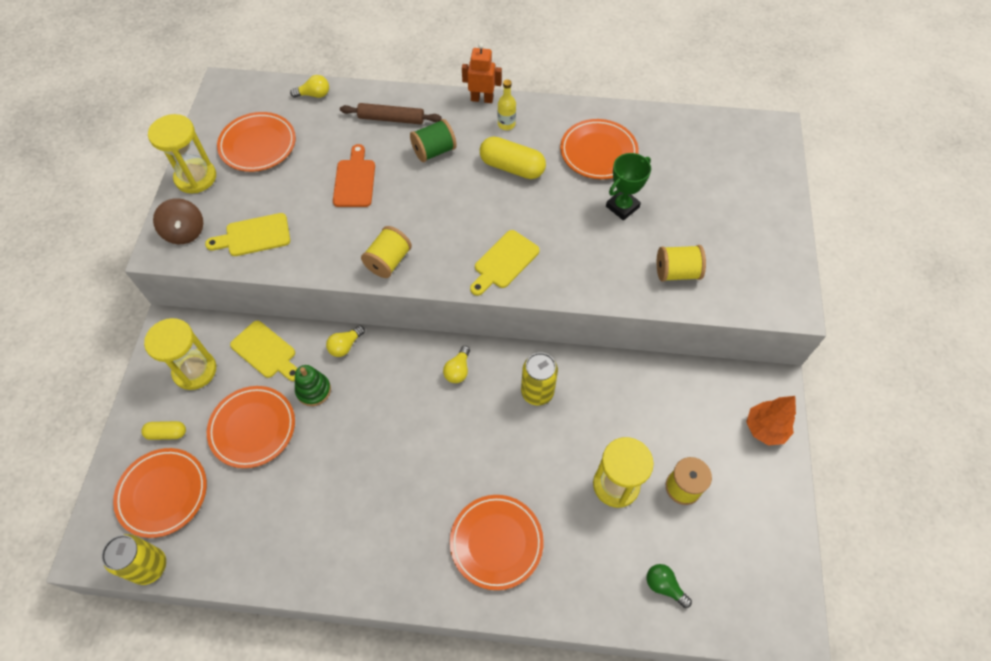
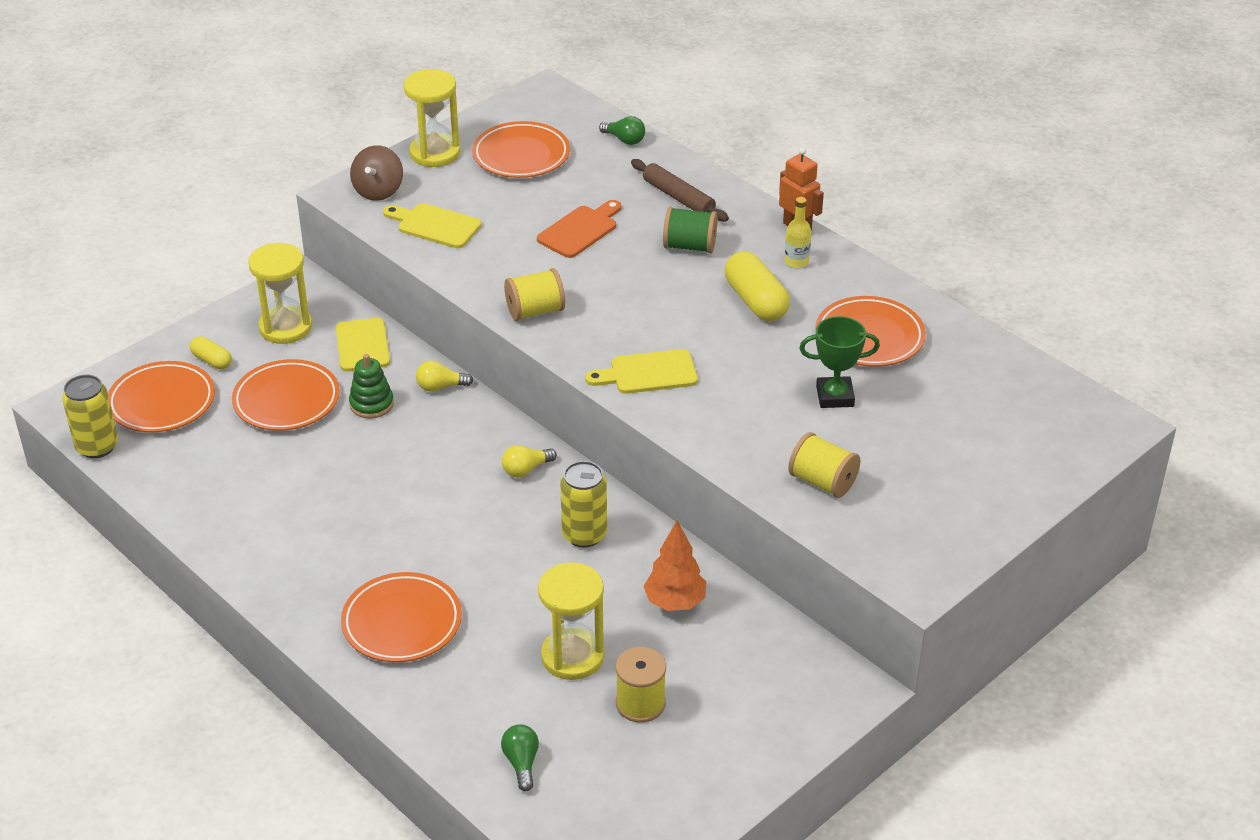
camera: 40 degrees right, 20 degrees down
yellow light bulb [290,75,329,98] -> green light bulb [599,116,645,145]
orange tree [746,396,796,446] -> orange tree moved to [643,520,706,611]

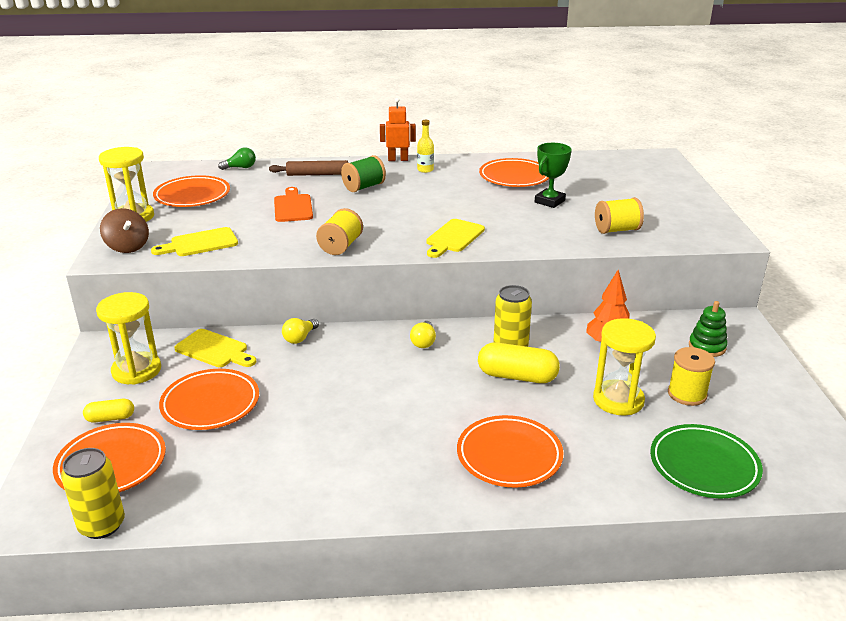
camera: 50 degrees left, 10 degrees down
green stacking toy [349,354,394,418] -> green stacking toy moved to [689,301,728,357]
green light bulb [501,724,539,791] -> green plate [650,424,763,498]
yellow capsule [725,251,790,321] -> yellow capsule moved to [478,342,560,383]

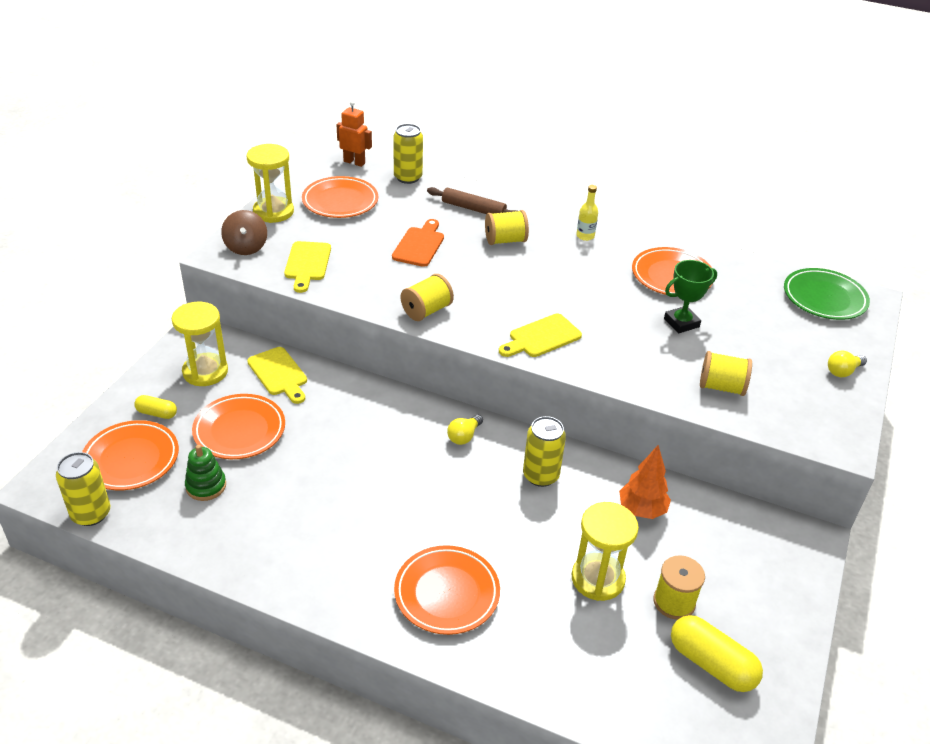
camera: 25 degrees right, 10 degrees up
yellow cutting board [151,227,238,256] -> yellow cutting board turned 90 degrees counterclockwise [284,241,331,293]
green light bulb [218,148,256,170] -> yellow can [393,124,423,184]
yellow light bulb [282,318,319,344] -> yellow light bulb moved to [828,350,867,377]
green spool [341,155,386,192] -> yellow spool [485,210,529,245]
orange robot [380,98,416,161] -> orange robot moved to [337,101,372,167]
yellow capsule [478,342,560,383] -> yellow capsule moved to [671,615,763,692]
green plate [650,424,763,498] -> green plate moved to [784,268,870,320]
green stacking toy [689,301,728,357] -> green stacking toy moved to [185,445,226,501]

